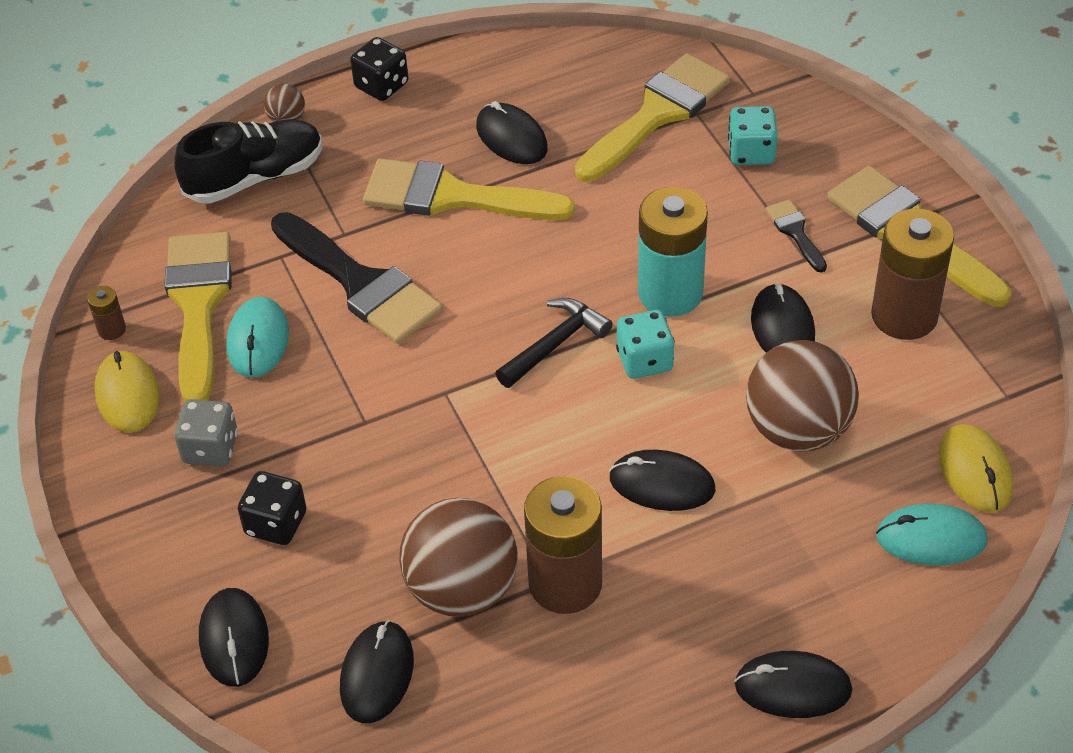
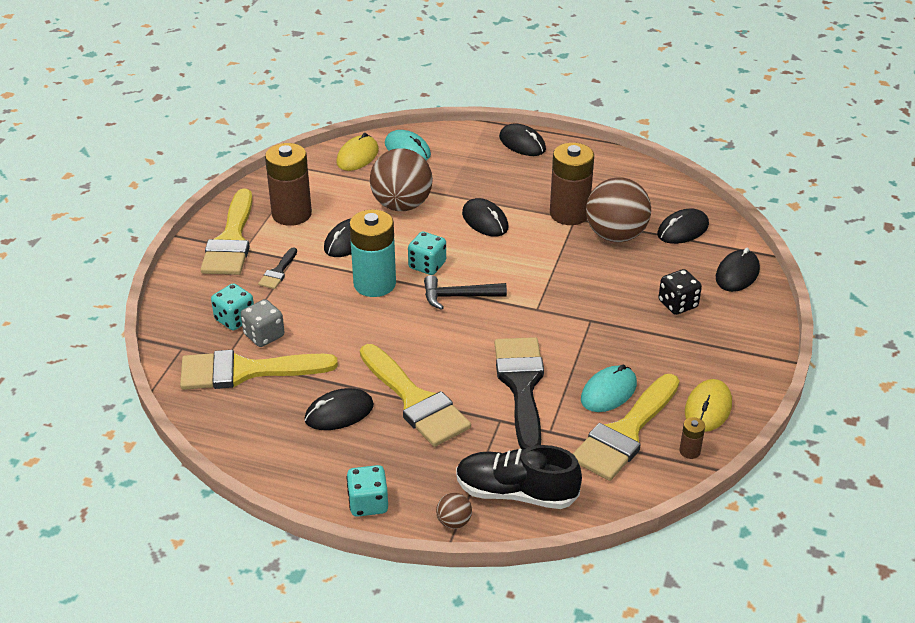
camera: 140 degrees left, 10 degrees down
grey dice [174,399,238,467] -> grey dice moved to [241,299,285,347]
black dice [350,37,408,101] -> turquoise dice [346,465,388,517]
black mouse [476,101,548,164] -> black mouse turned 60 degrees clockwise [304,388,374,430]

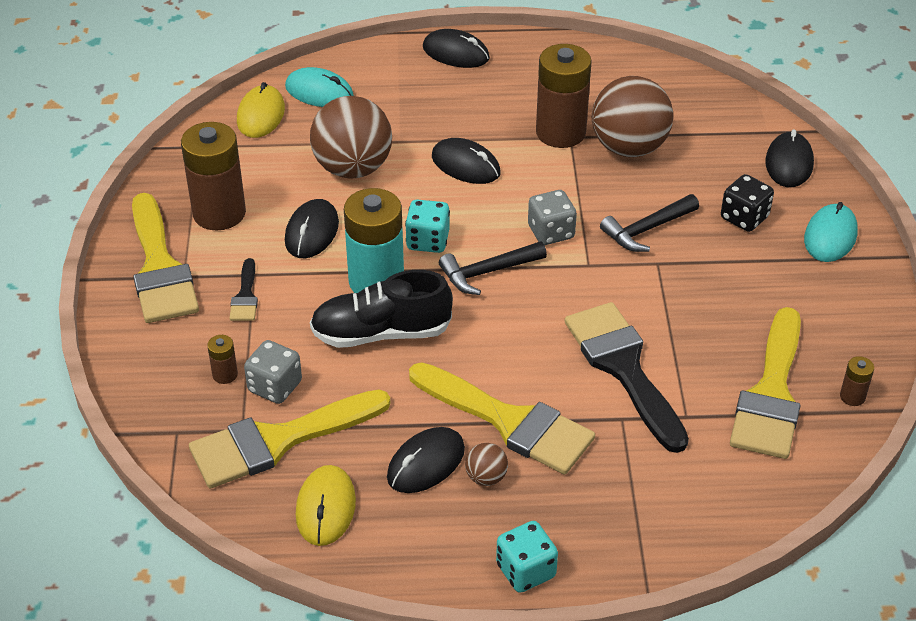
camera: 20 degrees left, 5 degrees up
turquoise dice [211,283,254,330] -> brown battery [207,335,238,384]
brown ball [436,493,472,529] -> brown ball moved to [465,443,508,486]
black shoe [456,445,582,509] -> black shoe moved to [310,270,453,348]
turquoise mouse [581,365,637,412] -> turquoise mouse moved to [804,202,858,262]
black mouse [657,209,709,244] -> none
yellow mouse [685,379,732,432] -> yellow mouse moved to [295,465,356,546]
none -> grey dice [528,190,577,245]
none -> black hammer [600,194,699,252]

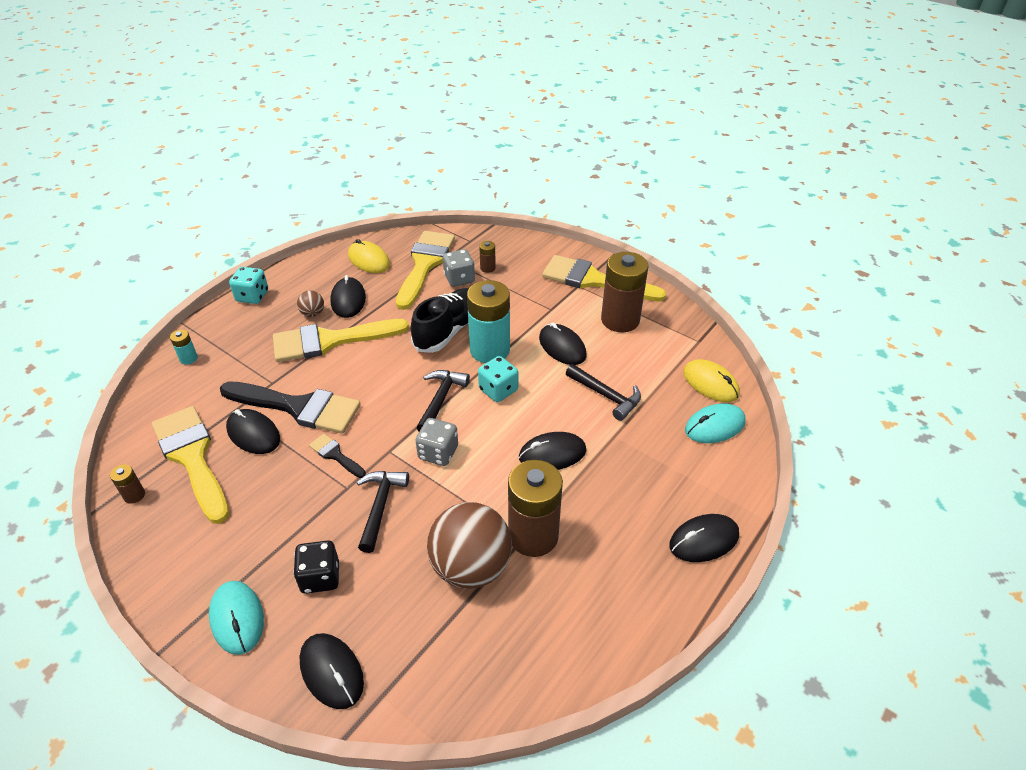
camera: 130 degrees right, 0 degrees up
black brush [230,258,258,321] -> black brush moved to [309,434,366,478]
brown ball [310,96,392,179] -> black hammer [566,364,641,421]
none -> turquoise battery [170,330,198,365]
none -> black mouse [226,409,280,454]

